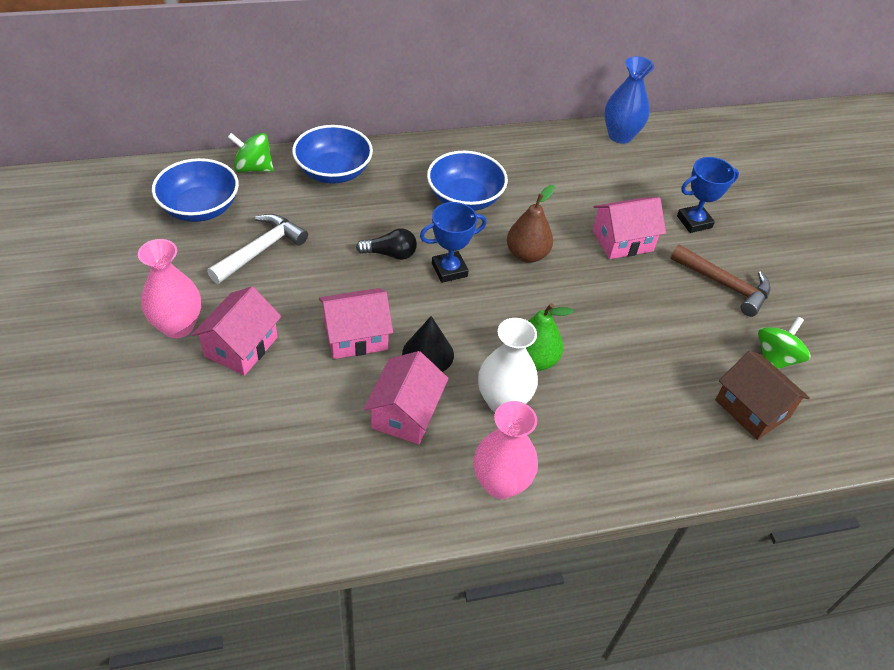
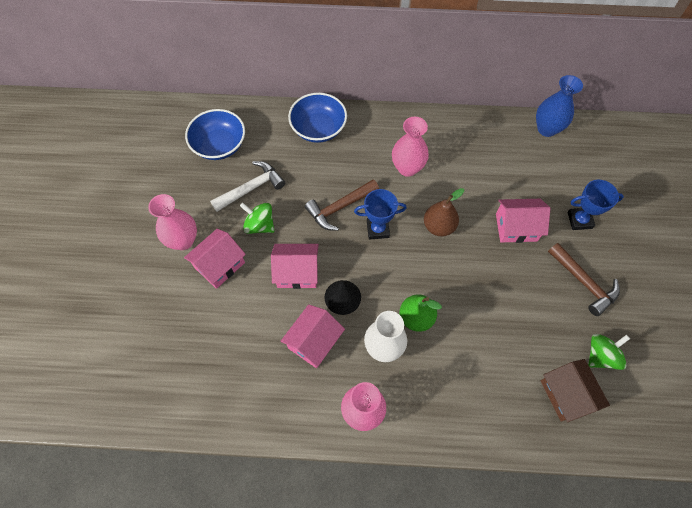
camera: 20 degrees right, 15 degrees up
green spinning top [228,133,274,173] -> green spinning top moved to [240,203,274,234]
black light bulb [356,228,417,260] -> brown hammer [305,179,379,231]
blue bowl [427,151,508,211] -> pink vase [392,117,429,177]

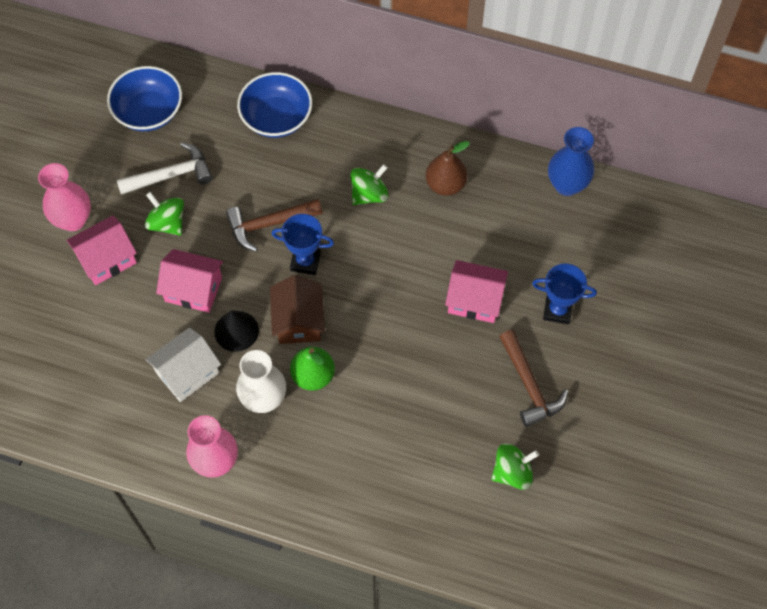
camera: 15 degrees right, 0 degrees up
pink house [281,304,345,368] -> white house [146,327,221,402]
pink vase [392,117,429,177] -> green spinning top [350,164,389,205]
brown pear [424,188,464,236] -> brown pear moved to [426,141,470,196]
brown house [541,359,610,422] -> brown house moved to [270,275,325,344]

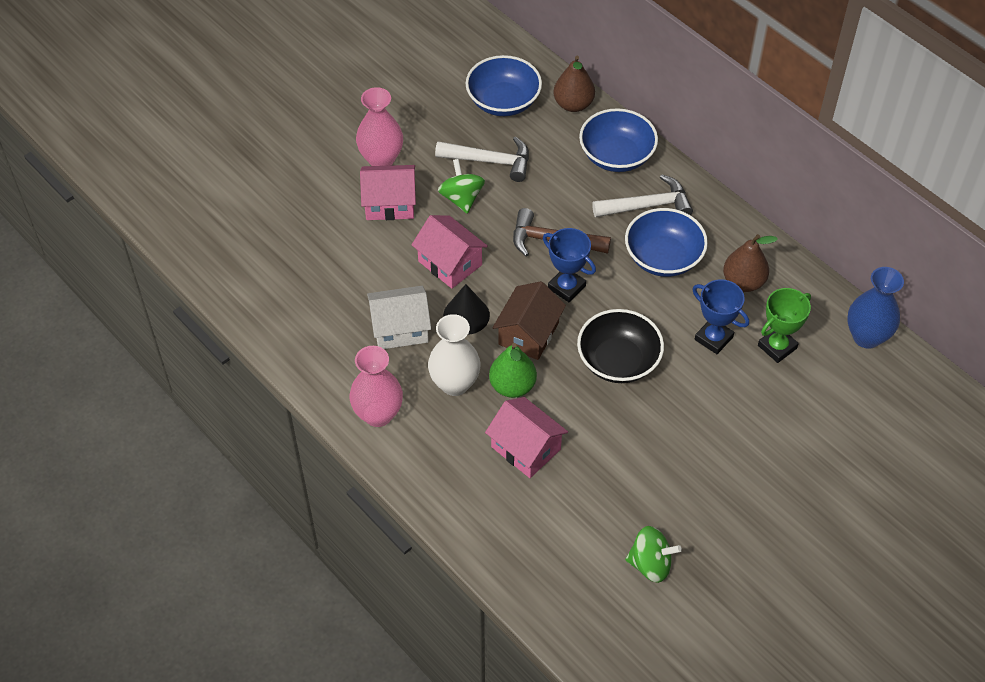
camera: 30 degrees right, 10 degrees down
green spinning top [350,164,389,205] -> blue bowl [625,208,708,277]
pink house [445,260,508,323] -> pink house moved to [485,397,568,478]
brown hammer [499,330,568,427] -> none
blue trophy [532,264,597,324] -> blue trophy moved to [692,279,749,354]
none -> brown pear [553,56,595,112]
none -> black bowl [577,309,664,383]
none -> white hammer [592,175,693,218]
none -> green trophy [758,288,811,363]

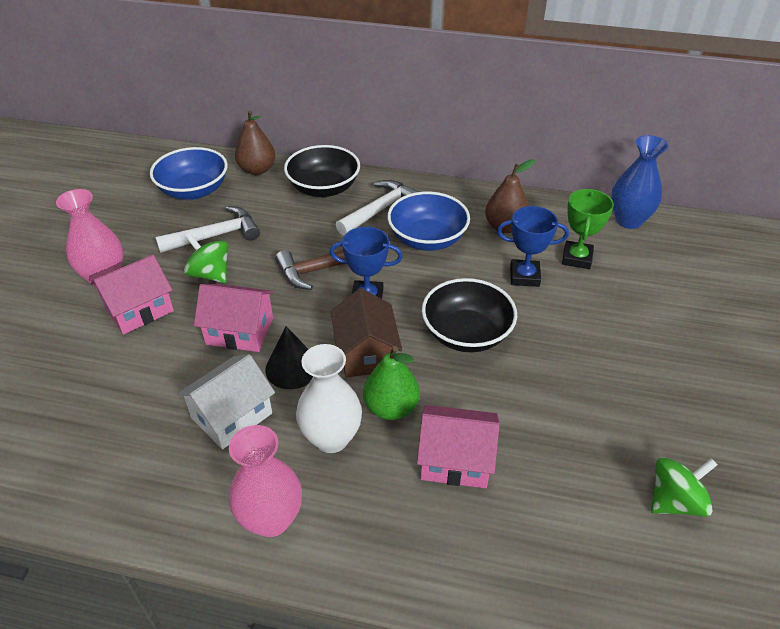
camera: 35 degrees left, 10 degrees down
blue bowl [579,108,658,172] -> black bowl [284,145,360,197]

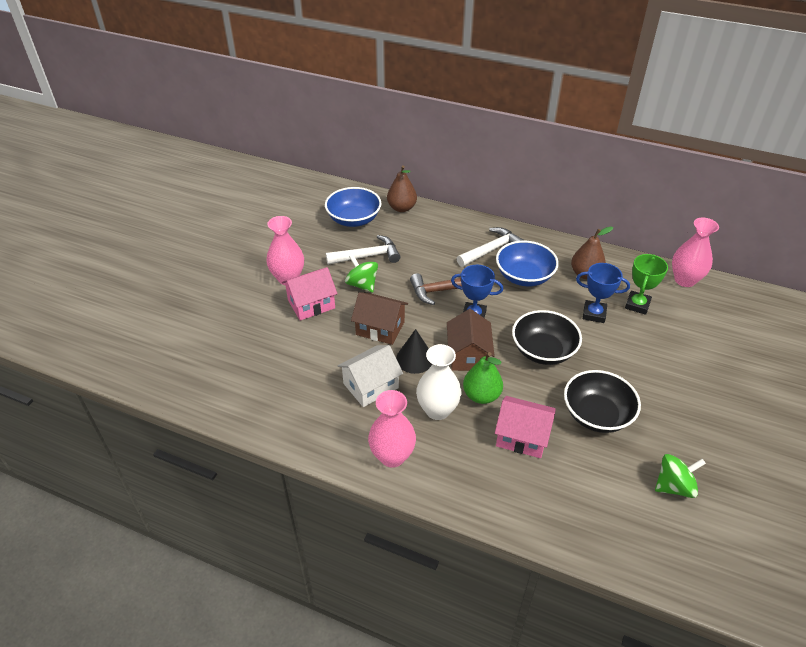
camera: 10 degrees right, 0 degrees up
pink house [194,284,274,352] -> brown house [351,292,408,345]
black bowl [284,145,360,197] -> black bowl moved to [564,370,641,433]
blue vase [611,135,669,229] -> pink vase [672,218,719,287]

